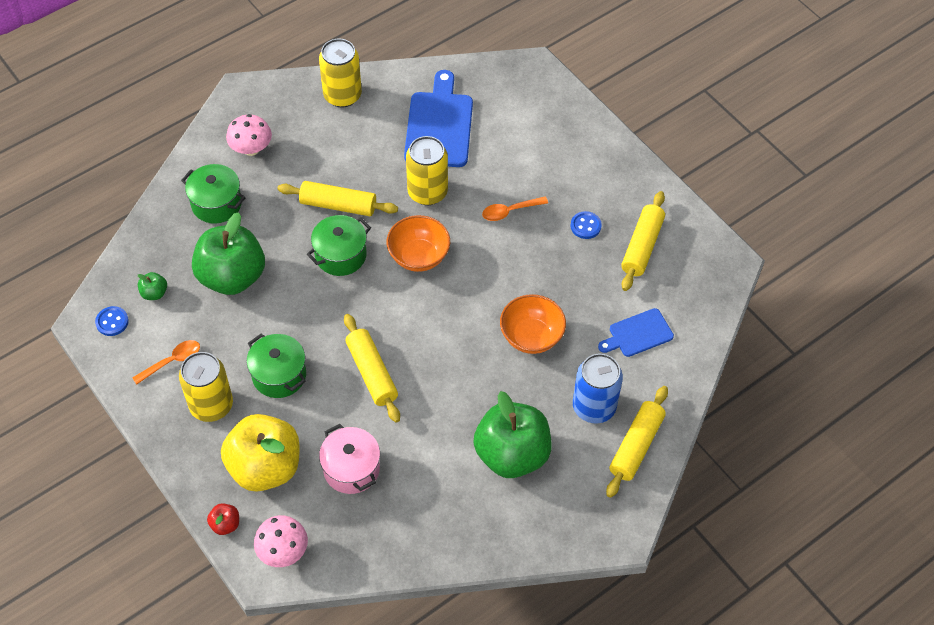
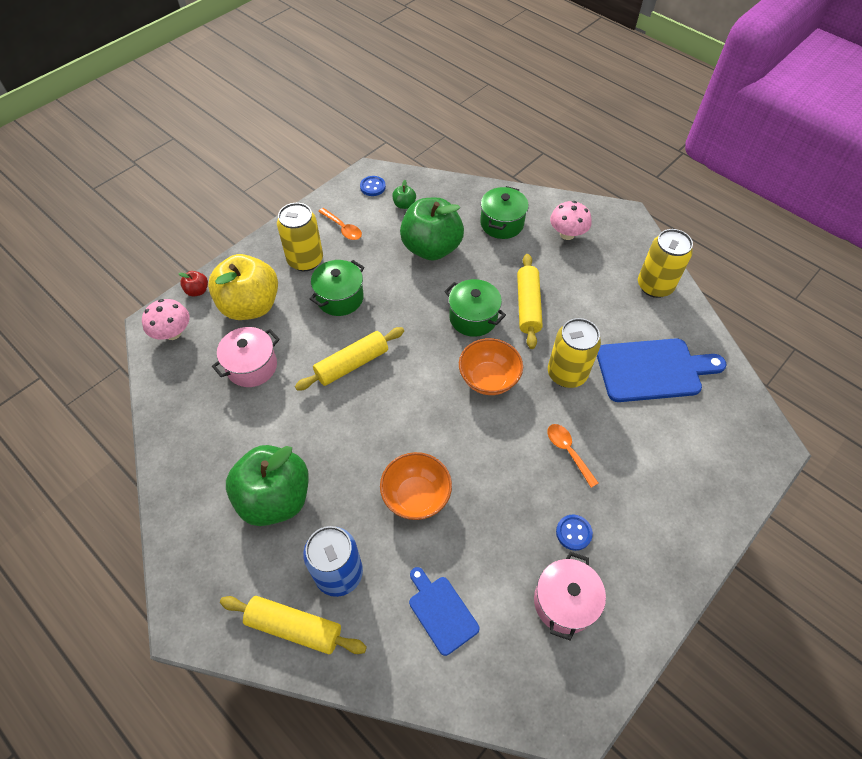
camera: 80 degrees right, 0 degrees up
yellow rolling pin [621,191,665,291] -> pink pot [534,552,606,640]

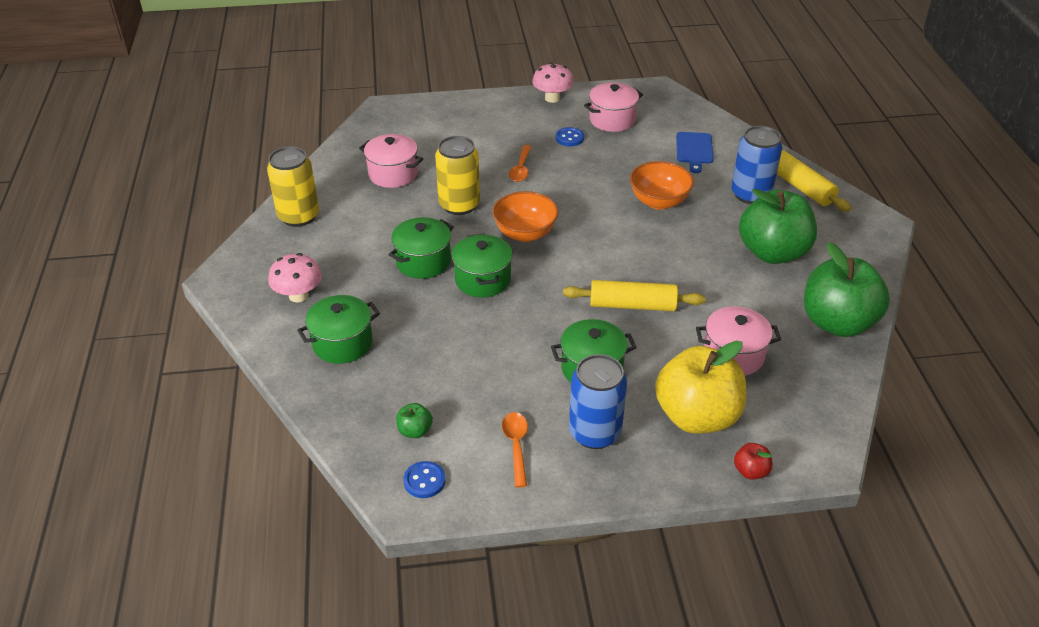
camera: 140 degrees left, 15 degrees down
pink mushroom [142,299,189,340] -> pink mushroom moved to [532,63,574,103]
yellow can [277,203,323,271] -> blue can [569,354,627,449]
green apple [400,198,464,261] -> green apple moved to [804,242,890,337]
yellow rolling pin [517,254,543,349] -> green pot [389,217,454,279]
blue cutting board [597,338,726,402] -> pink pot [359,134,423,188]

